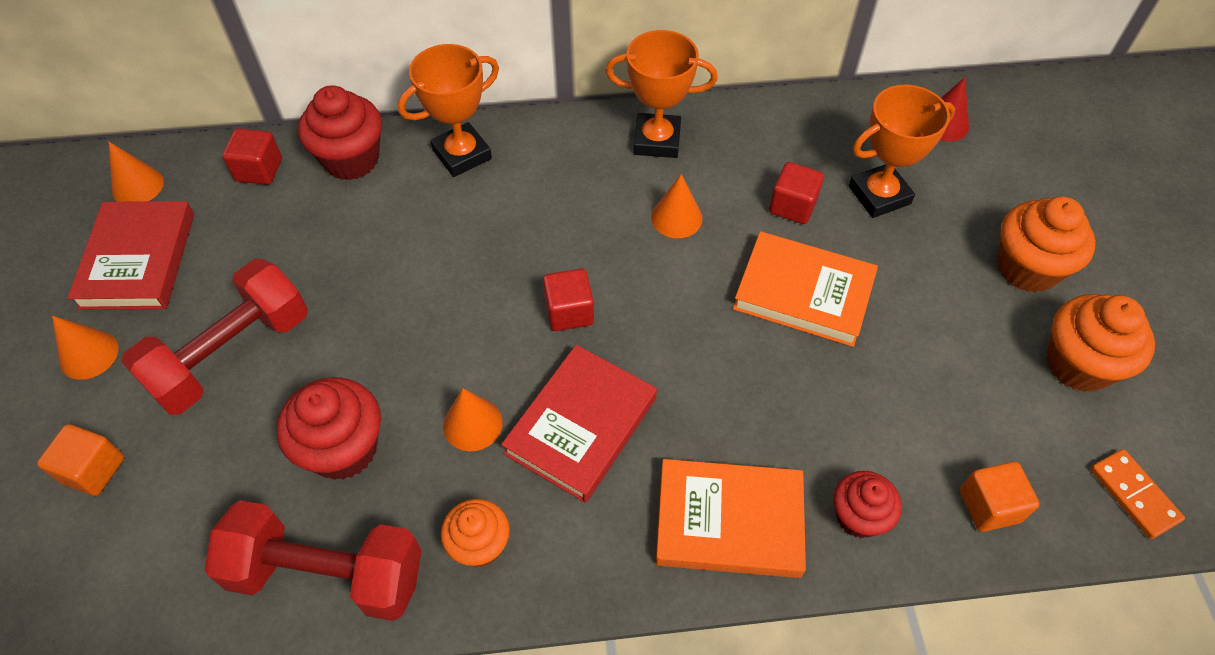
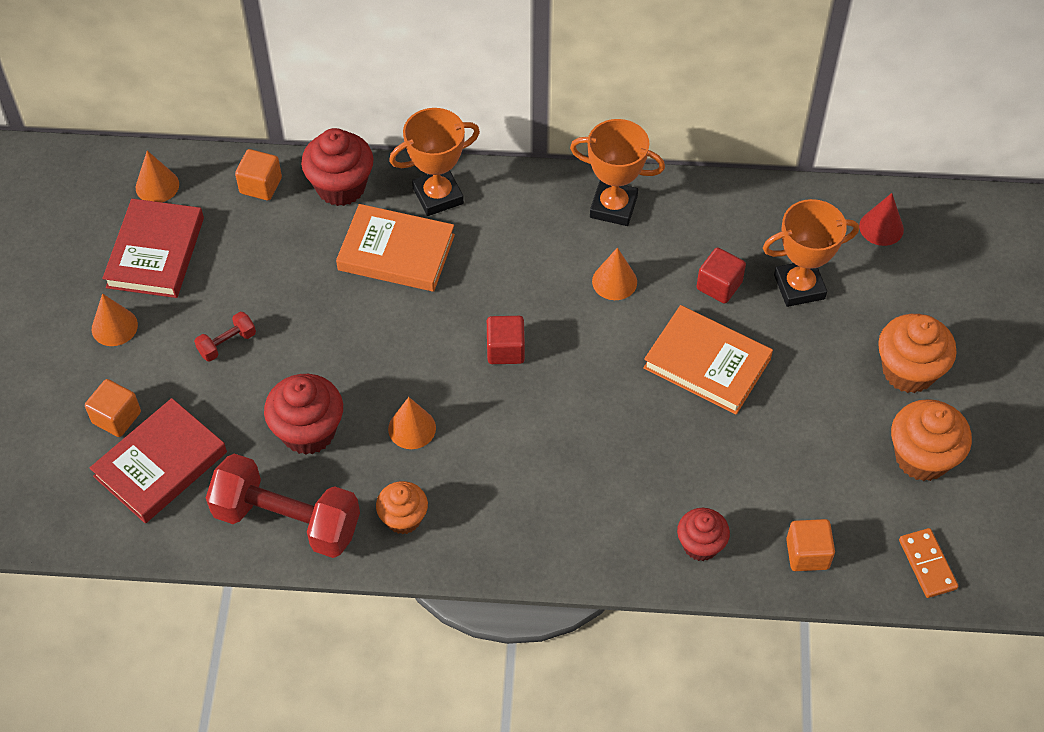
camera: 10 degrees right, 0 degrees up
red dumbbell [121,259,308,415] -> red dumbbell [194,312,256,362], size x0.44
red cube [222,128,282,185] -> orange cube [235,149,282,200]
red book [501,345,657,503] -> red book moved to [90,398,227,523]
orange book [656,459,806,578] -> orange book moved to [336,204,455,292]

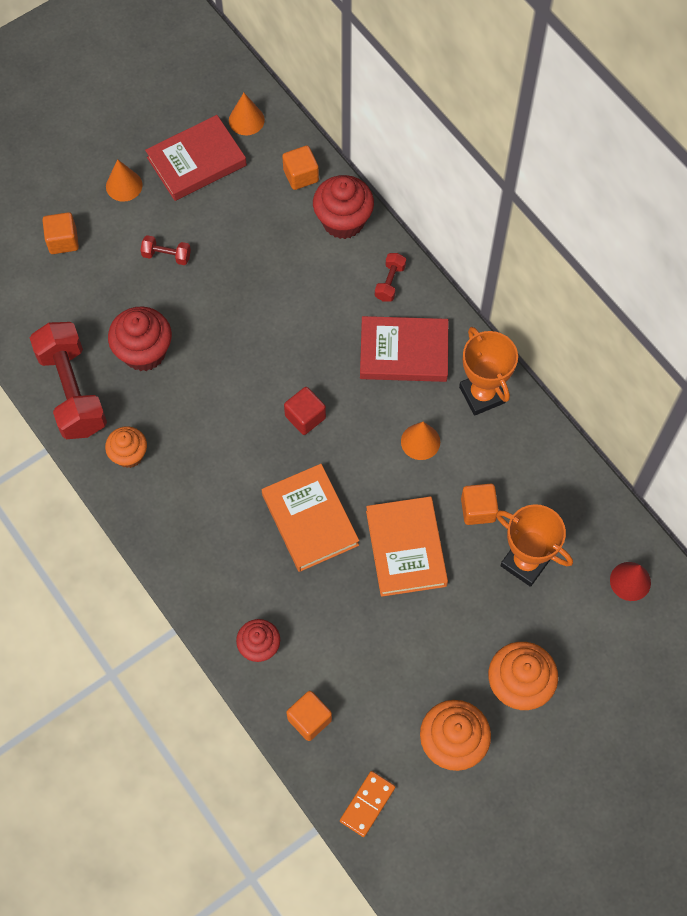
camera: 50 degrees right, 10 degrees up
red book [90,398,227,523] -> red book moved to [360,316,448,382]
orange book [336,204,455,292] -> orange book moved to [262,464,359,572]
orange cone [388,397,436,449] -> none
orange trophy [389,108,480,216] -> red dumbbell [375,253,406,302]
red cube [697,247,746,304] -> orange cube [461,484,499,525]

